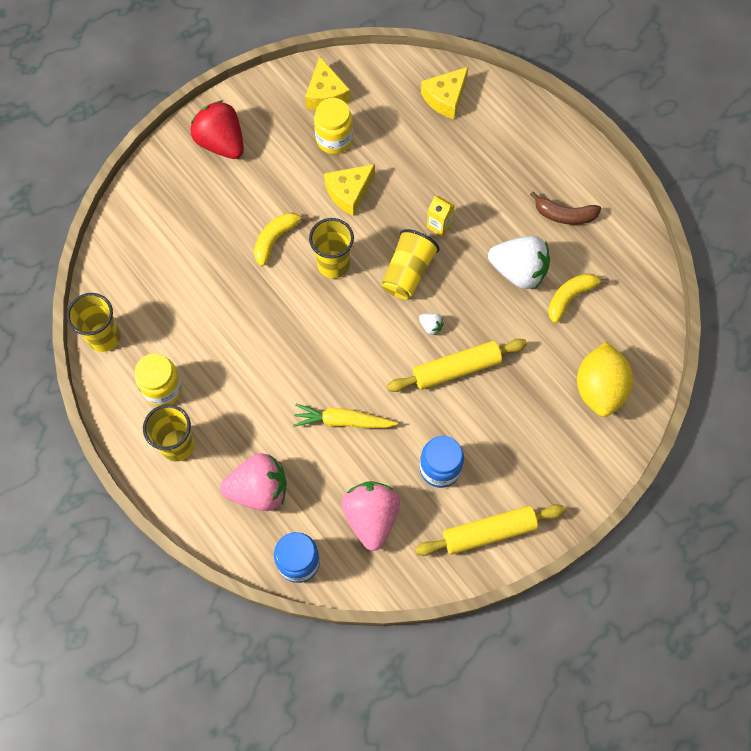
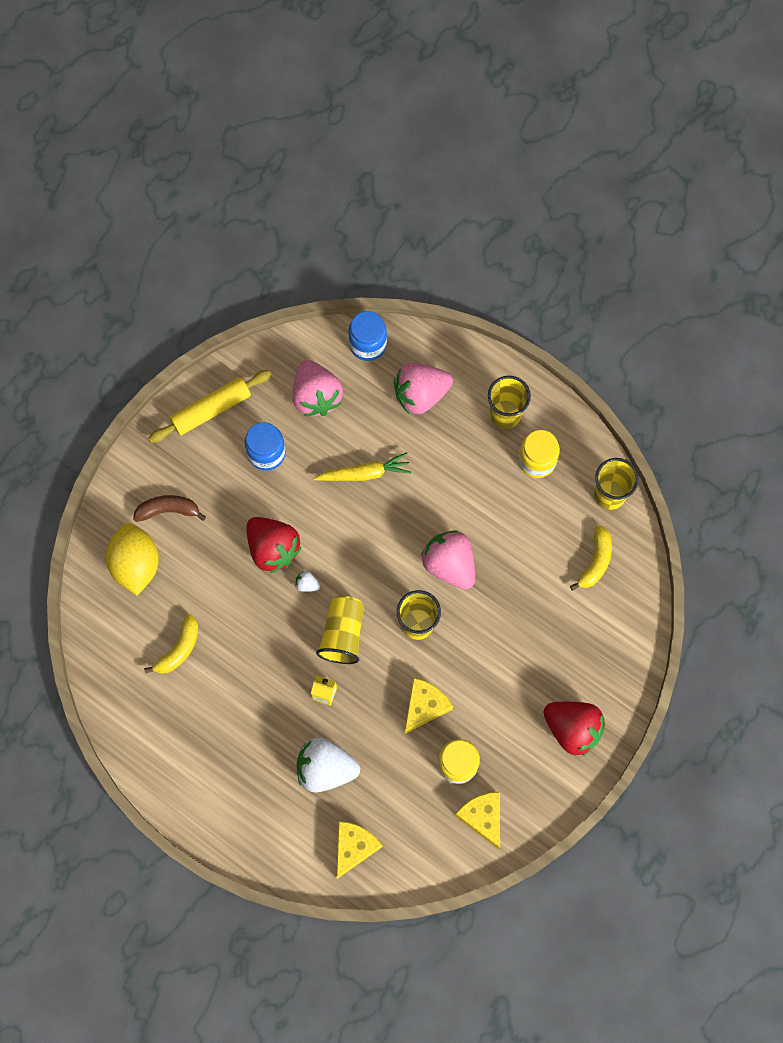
camera: 165 degrees right, 5 degrees up
yellow banana [254,213,309,266] -> yellow banana moved to [570,525,612,591]
yellow rolling pin [387,339,527,392] -> red strawberry [246,517,302,573]
white strawberry [488,236,550,289] -> white strawberry moved to [297,737,360,792]
brown banana [530,191,601,225] -> brown banana moved to [133,495,206,522]
none -> pink strawberry [421,531,475,590]

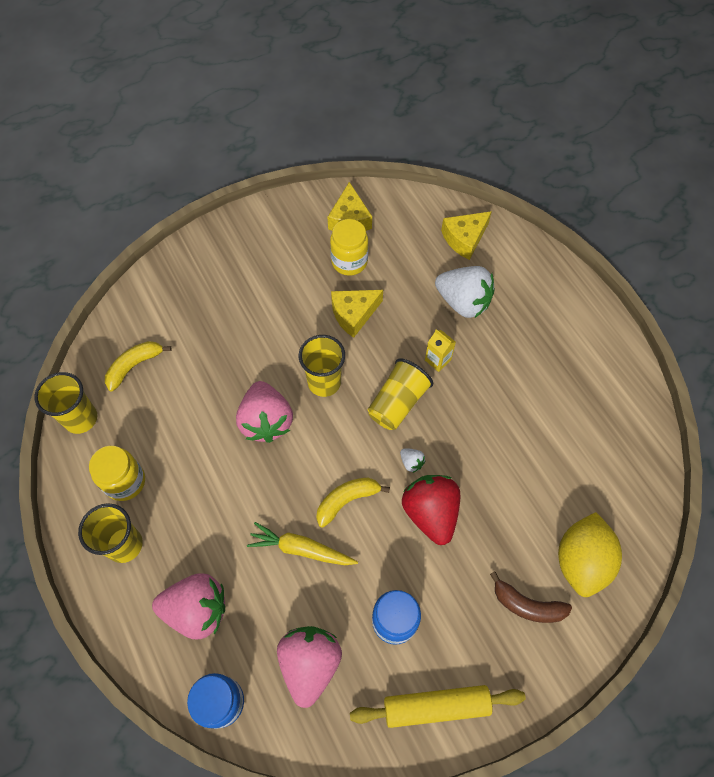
camera: 155 degrees left, 10 degrees down
yellow banana [144,614,199,674] -> yellow banana moved to [316,478,390,528]
red strawberry [543,702,605,756] -> none

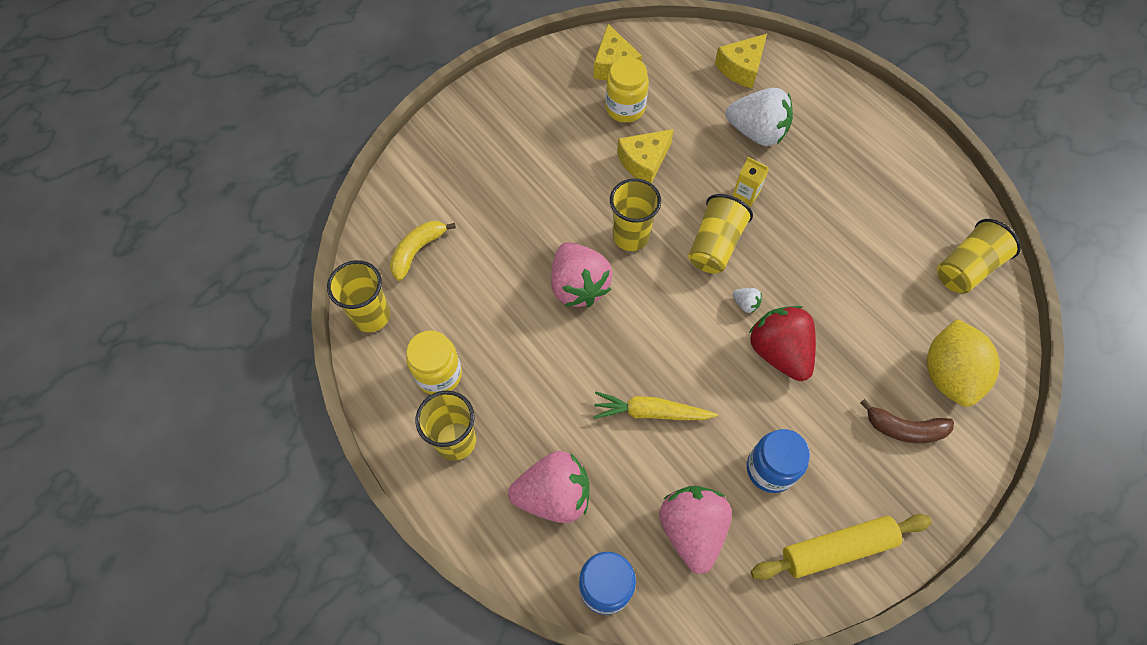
camera: 10 degrees left, 0 degrees up
yellow banana [316,478,390,528] -> none
none -> yellow cup [937,219,1021,294]

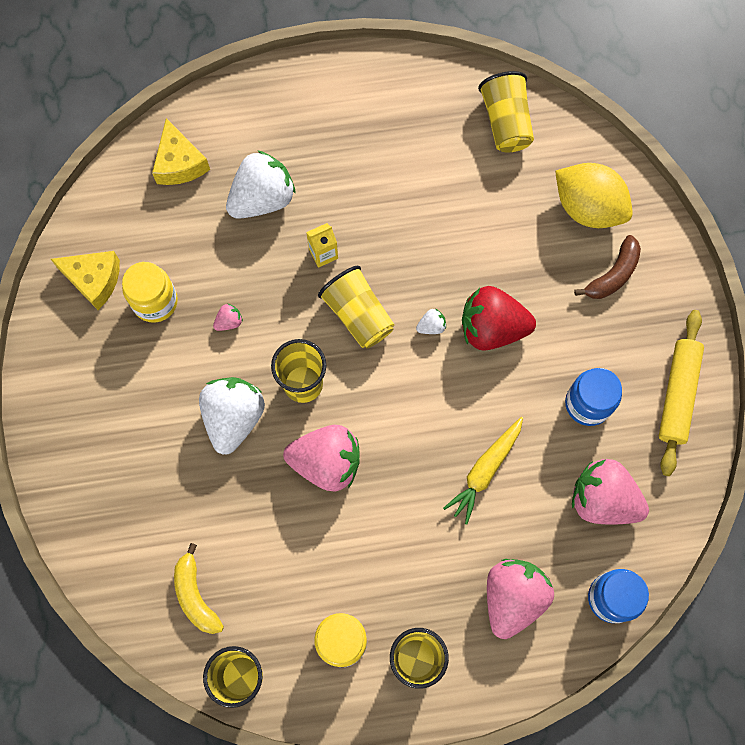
camera: 60 degrees left, 10 degrees up
yellow cheese [617,129,674,184] -> pink strawberry [213,304,243,331]
none -> white strawberry [199,377,265,455]

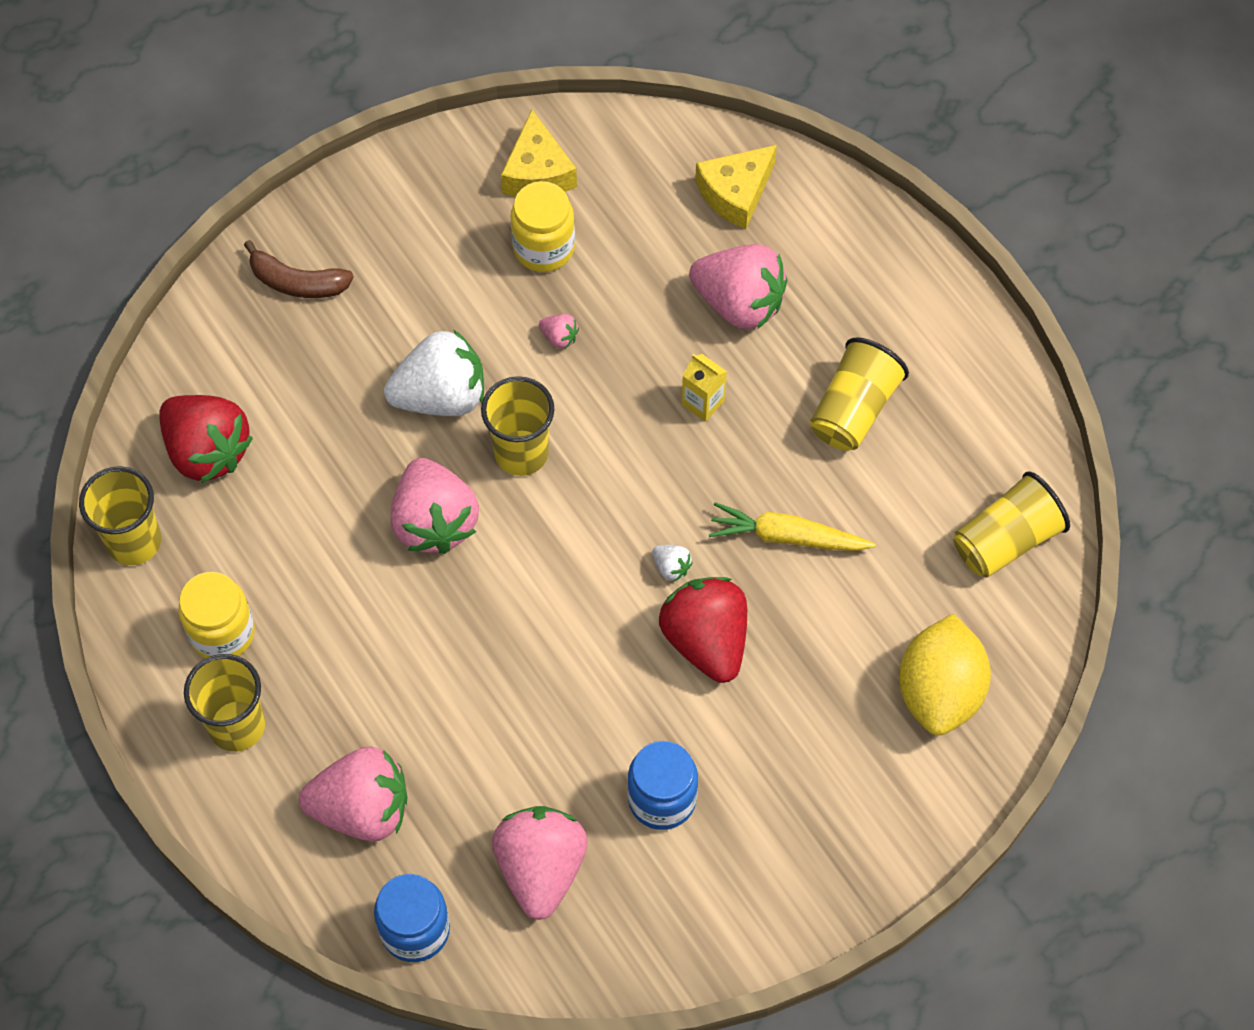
camera: 65 degrees right, 10 degrees down
yellow banana [174,543,224,634] -> red strawberry [159,395,253,483]
white strawberry [226,150,296,219] -> pink strawberry [689,244,787,330]
yellow cup [318,266,395,348] -> yellow cup moved to [810,337,909,451]
yellow carrot [443,417,523,524] -> yellow carrot moved to [709,502,876,551]
brown banana [574,235,641,299] -> brown banana moved to [244,240,354,298]
yellow rolling pin [659,310,704,476] -> none

